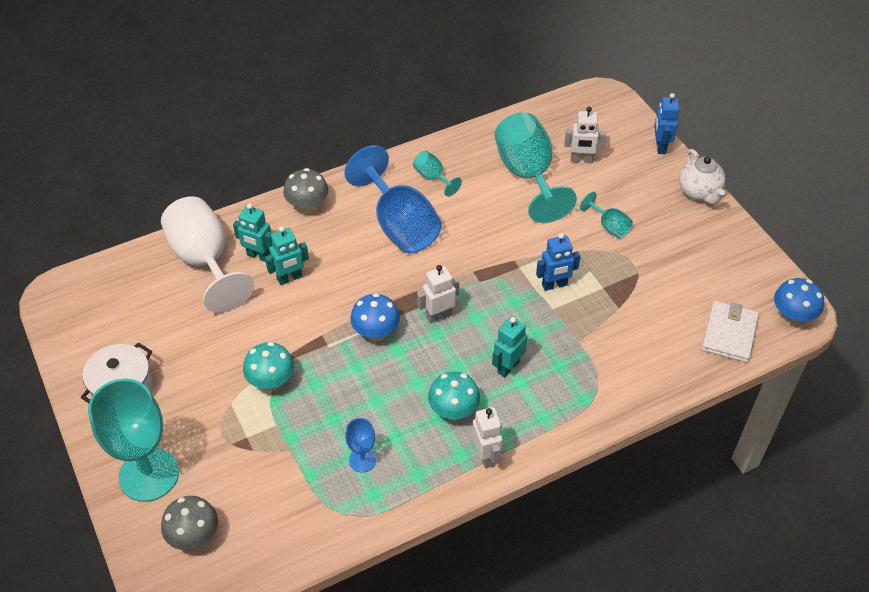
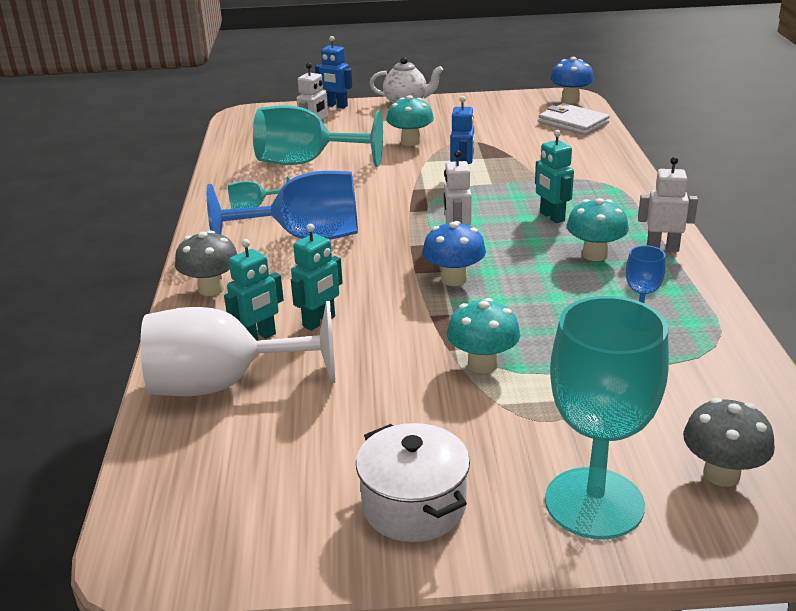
camera: 65 degrees left, 20 degrees down
turquoise robot [265,226,309,285] -> turquoise robot turned 45 degrees clockwise [291,224,343,331]
turquoise goblet [580,192,633,238] -> turquoise mushroom [387,95,434,146]

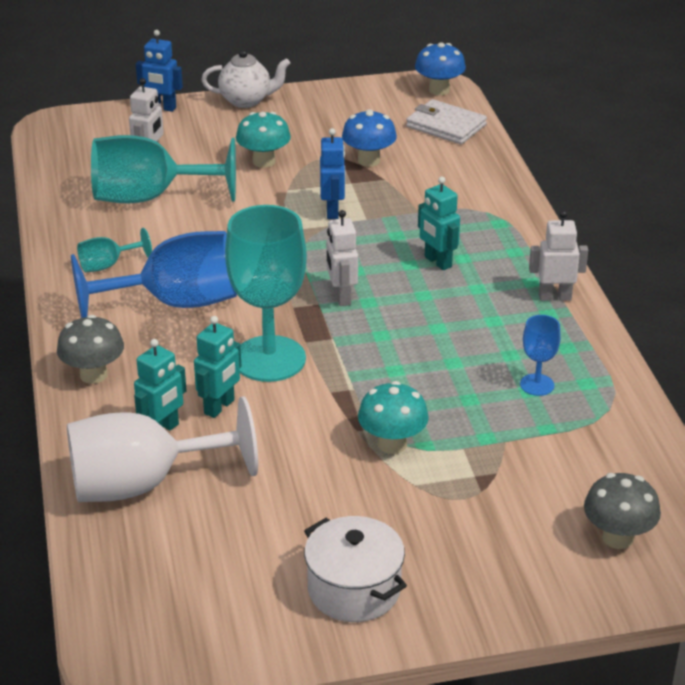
camera: 10 degrees left, 5 degrees up
blue mushroom [423,221,486,286] -> blue mushroom moved to [342,109,397,167]
turquoise goblet [545,296,669,539] -> turquoise goblet moved to [225,205,307,382]
turquoise mushroom [566,198,629,261] -> none

